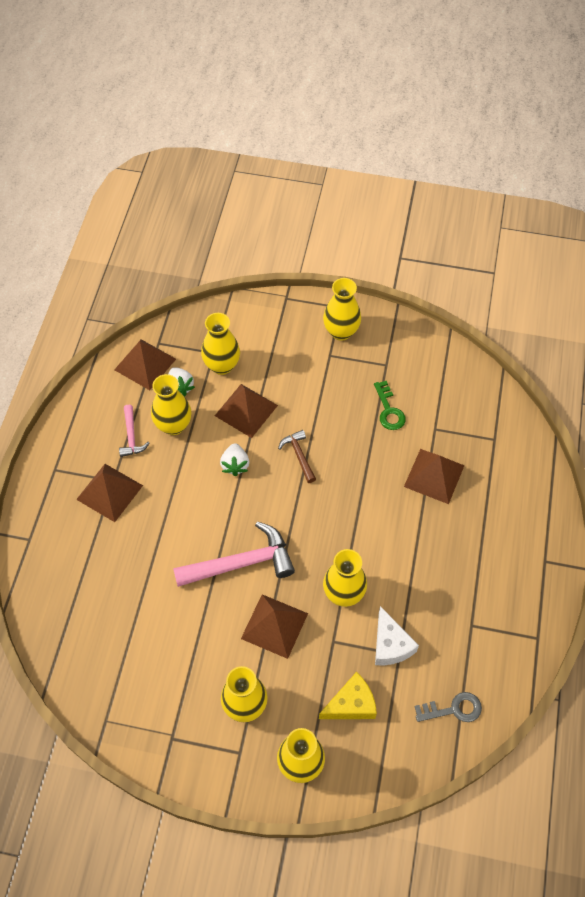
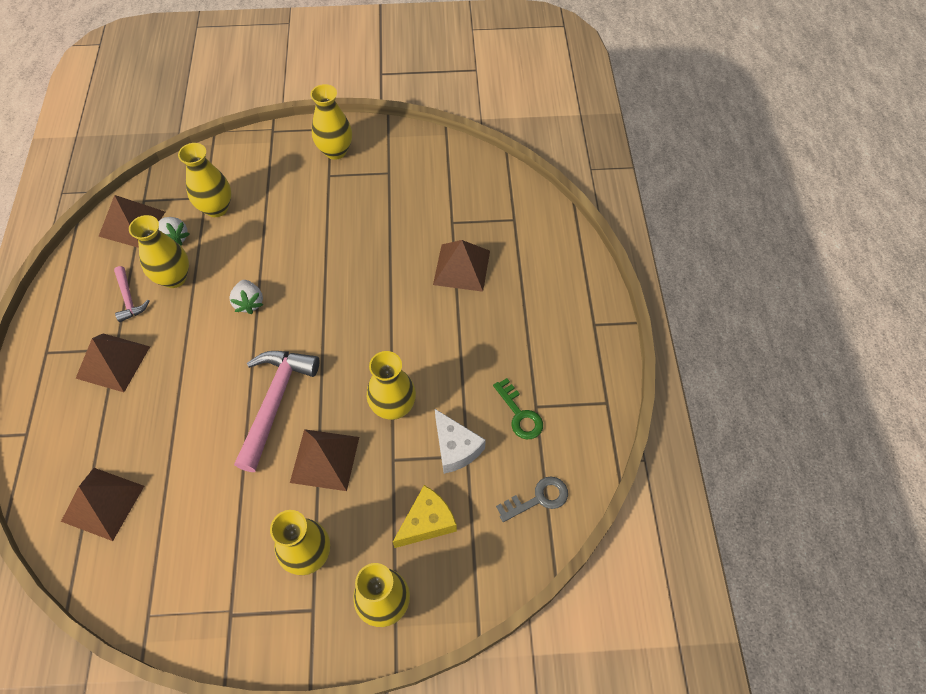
camera: 15 degrees left, 0 degrees up
pink hammer [173,522,295,587] -> pink hammer turned 45 degrees counterclockwise [234,351,319,472]
brown pyramid [215,384,278,438] -> brown pyramid moved to [61,468,144,541]
brown hammer [278,430,316,483] -> none
green key [374,381,406,430] -> green key moved to [493,378,543,439]

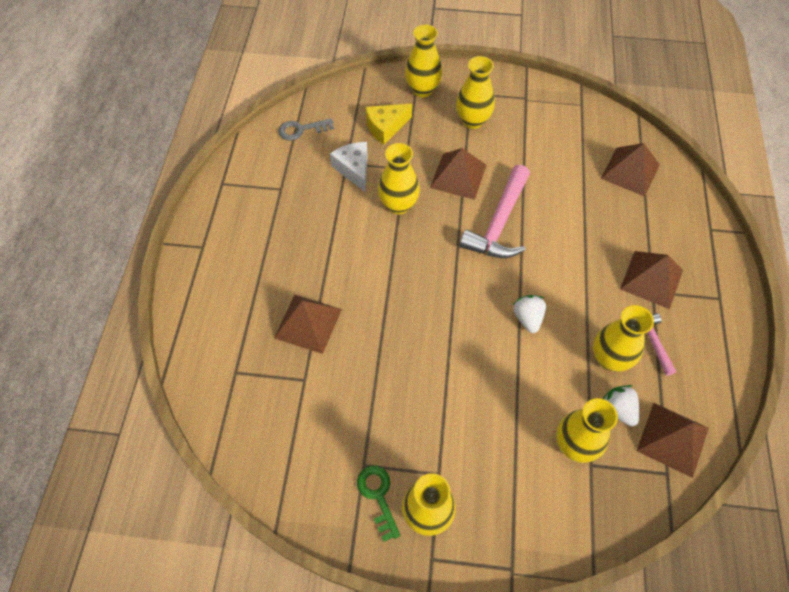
camera: 170 degrees left, 0 degrees up
green key [493,378,543,439] -> green key moved to [357,465,400,542]

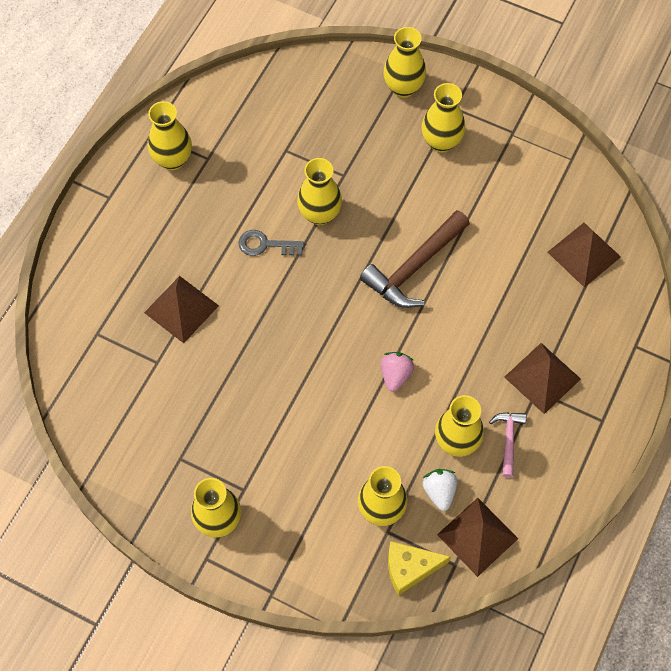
camera: 20 degrees right, 5 degrees up
grey key [278,118,334,140] -> grey key moved to [238,230,304,256]
white cheese [330,142,368,193] -> none
green key [357,465,400,542] -> none
yellow cheese [366,104,412,145] -> yellow cheese moved to [388,541,451,596]
brown pyramid [430,148,487,200] -> none
pink hammer [459,165,530,258] -> brown hammer [360,210,470,308]
white strawberry [513,295,546,333] -> pink strawberry [381,352,414,392]
none -> yellow vase [148,101,192,170]

